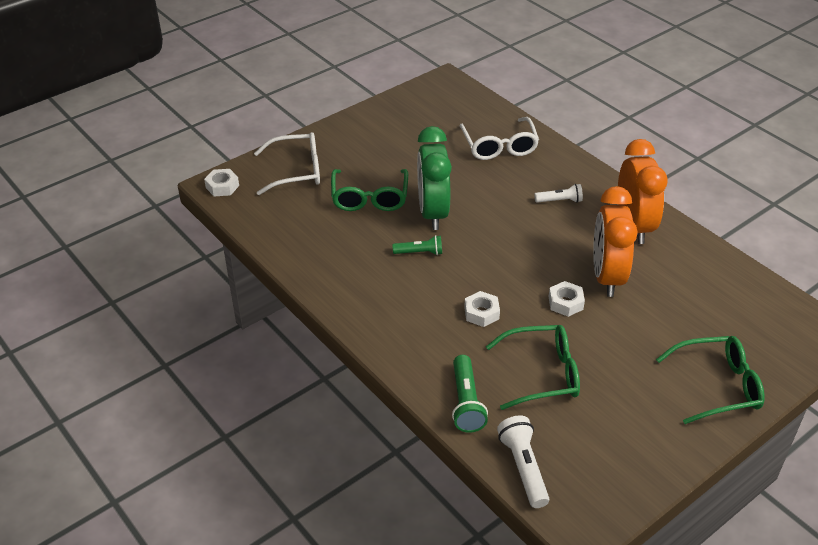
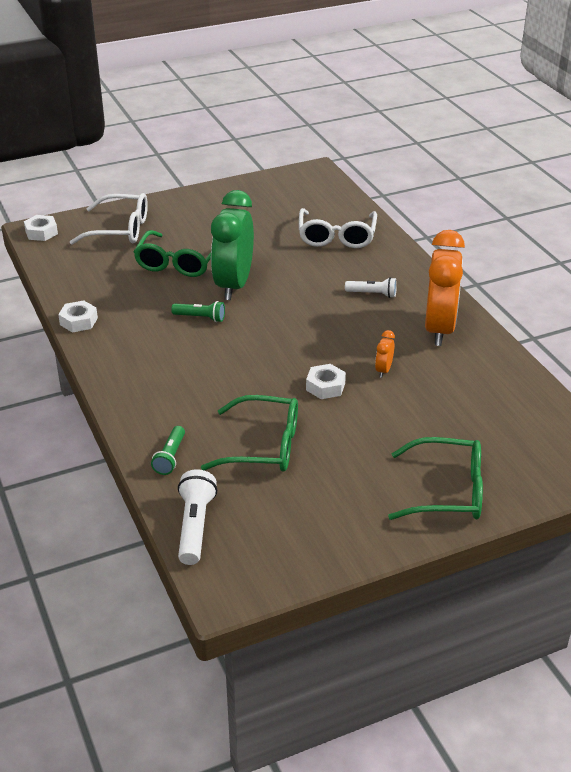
camera: 15 degrees right, 5 degrees down
green flashlight [452,355,488,433] -> green flashlight [151,426,185,475], size x0.66
white nut [464,291,500,327] -> white nut moved to [58,300,98,332]
orange clock [593,186,637,297] -> orange clock [375,330,395,378], size x0.40

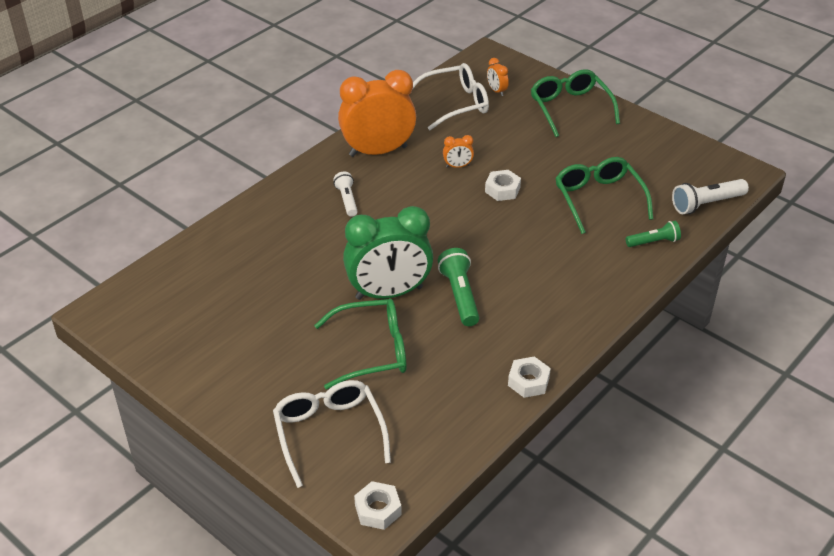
camera: 115 degrees left, 5 degrees up
green flashlight [171,301,225,322] -> green flashlight [437,248,479,326], size x1.51
white glasses [299,208,377,248] -> white glasses moved to [412,63,489,130]
none -> orange clock [487,58,509,96]

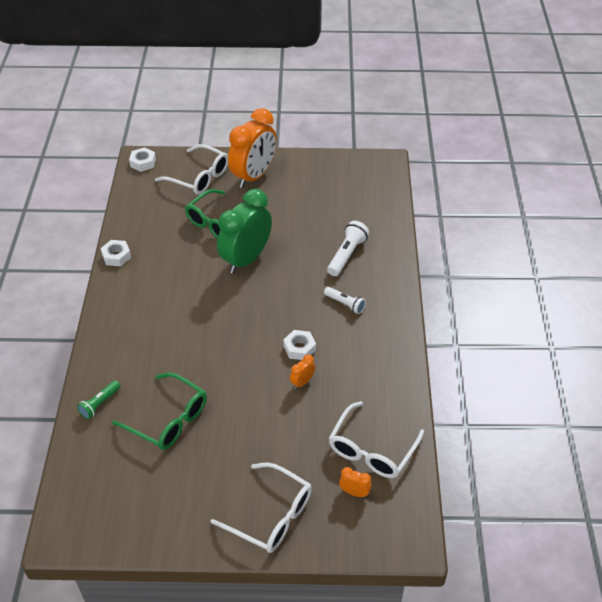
camera: 140 degrees right, 5 degrees up
orange clock [338,70,416,157] -> orange clock moved to [228,108,277,188]
green flashlight [437,248,479,326] -> none
white nut [485,170,521,201] -> white nut moved to [284,330,316,360]
green glasses [531,69,620,137] -> white glasses [210,462,312,553]
white flashlight [672,179,749,214] -> white flashlight moved to [327,221,369,276]

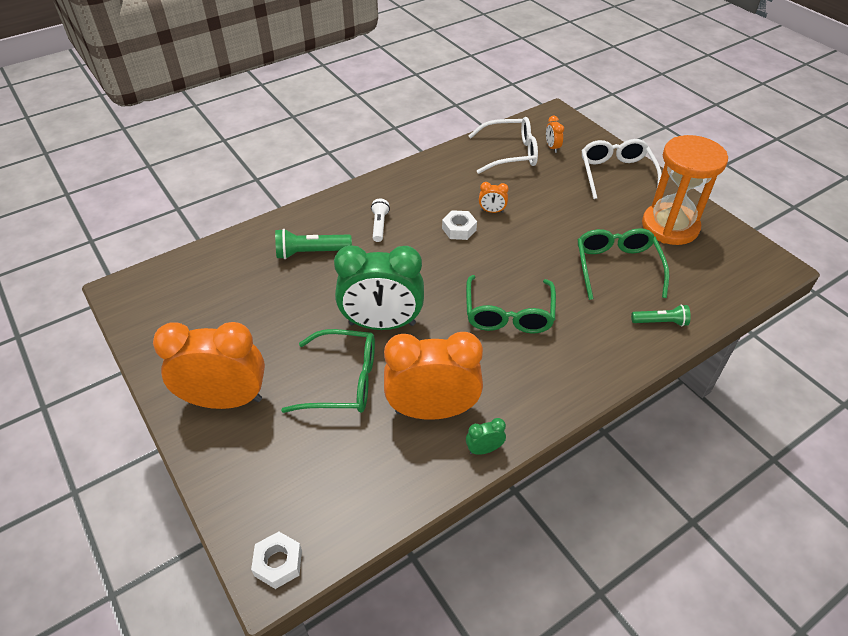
camera: 125 degrees left, 0 degrees up
white nut [101,240,131,266] -> green clock [466,418,506,455]
white glasses [155,144,228,195] -> none
white flashlight [327,221,369,276] -> green flashlight [275,229,352,259]
none -> orange clock [384,332,483,420]
none -> green glasses [466,275,556,333]
none -> orange hourglass [642,135,728,245]

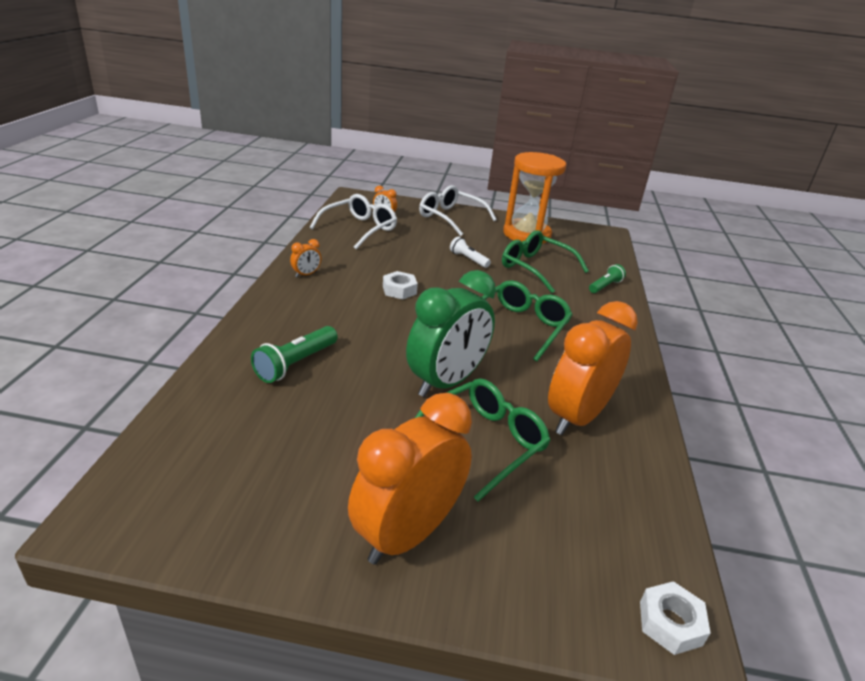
camera: 50 degrees left, 15 degrees down
white flashlight [371,199,390,242] -> white flashlight moved to [450,237,491,268]
green glasses [466,275,556,333] -> green glasses turned 105 degrees counterclockwise [482,280,573,362]
green clock [466,418,506,455] -> none
orange clock [479,182,509,213] -> orange clock moved to [290,239,321,277]

